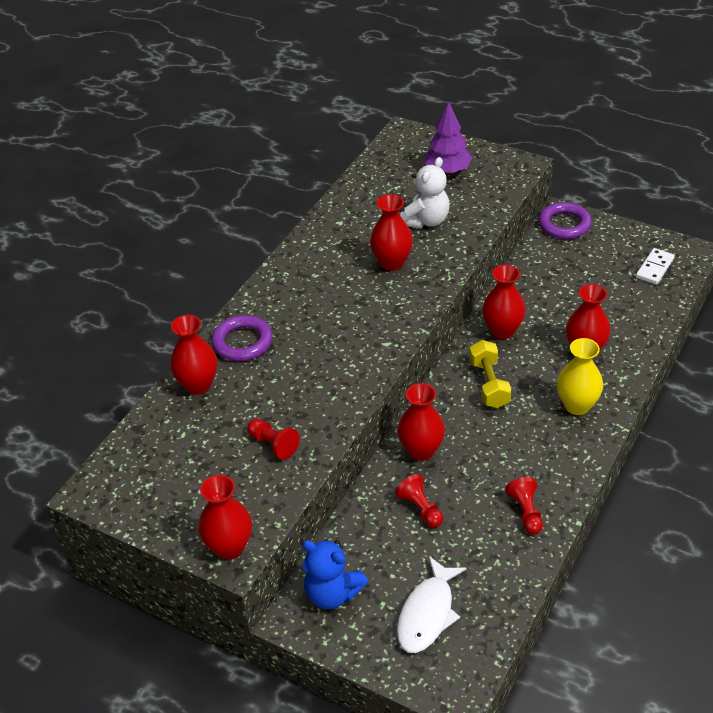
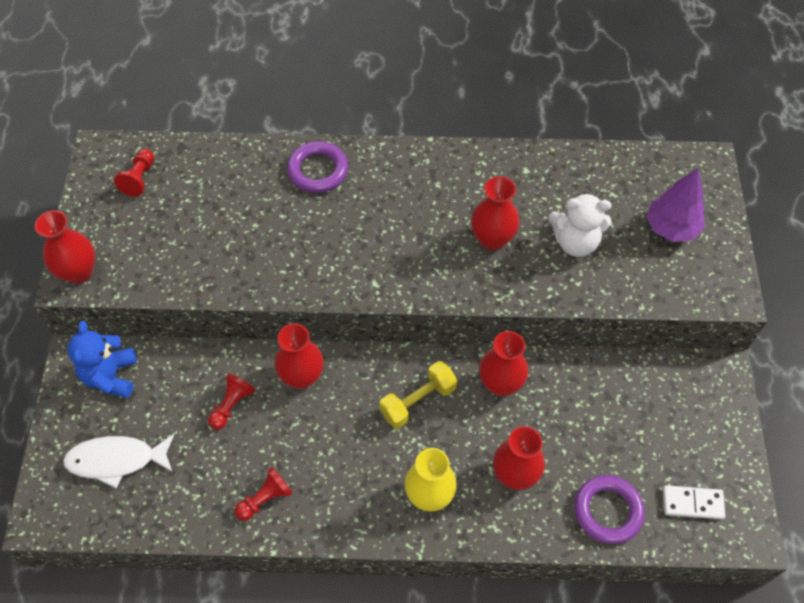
camera: 60 degrees right, 15 degrees up
red vase [170,315,217,395] -> none
red pawn [247,419,300,460] -> red pawn moved to [114,149,154,197]
purple ring [539,202,592,239] -> purple ring moved to [574,475,645,544]

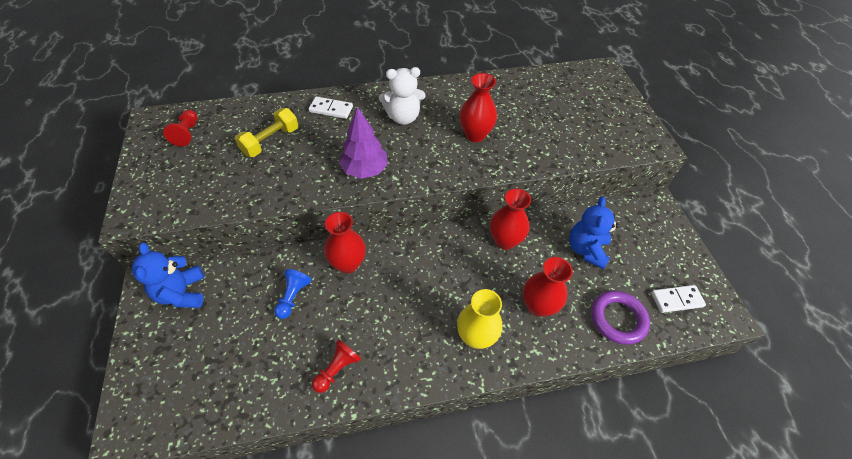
camera: 15 degrees left, 5 degrees down
red vase [35,210,95,284] -> none
white fish [63,434,174,488] -> none
red pawn [208,373,255,430] -> blue pawn [274,269,312,319]
purple ring [287,141,348,193] -> white domino [309,96,353,119]
yellow dumbbell [379,361,457,429] -> yellow dumbbell moved to [235,108,299,157]
white teddy bear [549,192,612,257] -> white teddy bear moved to [379,67,426,125]
purple tree [646,168,705,242] -> purple tree moved to [339,107,388,179]
none -> blue teddy bear [569,196,619,269]

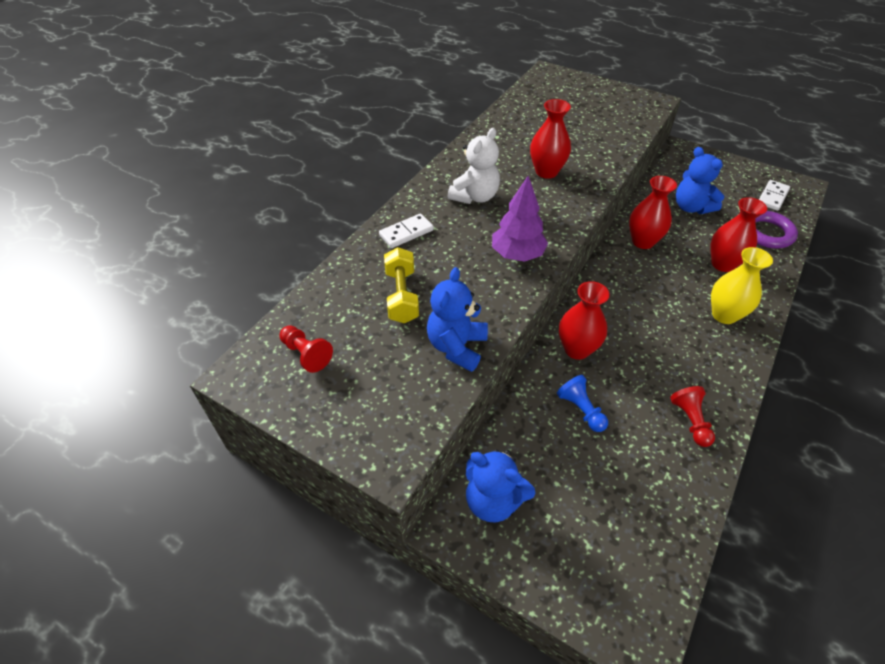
camera: 45 degrees left, 5 degrees down
none -> blue teddy bear [427,267,488,372]

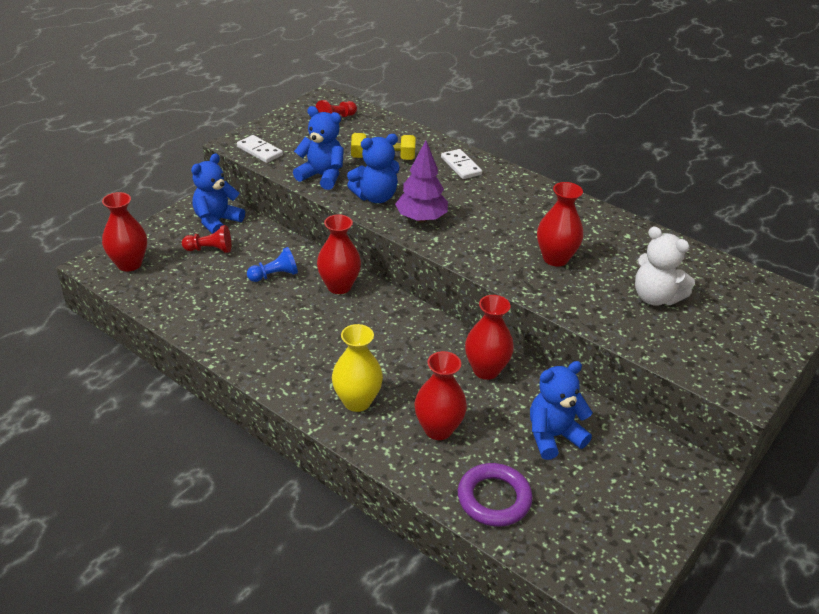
camera: 95 degrees right, 10 degrees down
white teddy bear [448,128,500,204] -> white teddy bear moved to [635,227,695,306]
red pawn [670,386,715,447] -> red pawn moved to [182,225,231,253]
white domino [759,180,790,211] -> white domino moved to [237,135,283,163]
none -> red vase [102,192,147,272]
none -> blue teddy bear [347,134,399,203]

